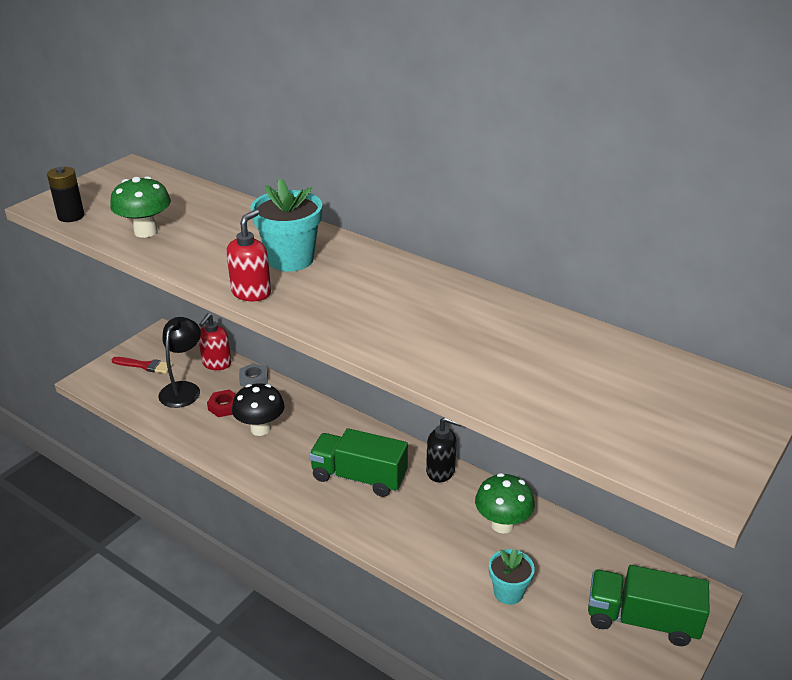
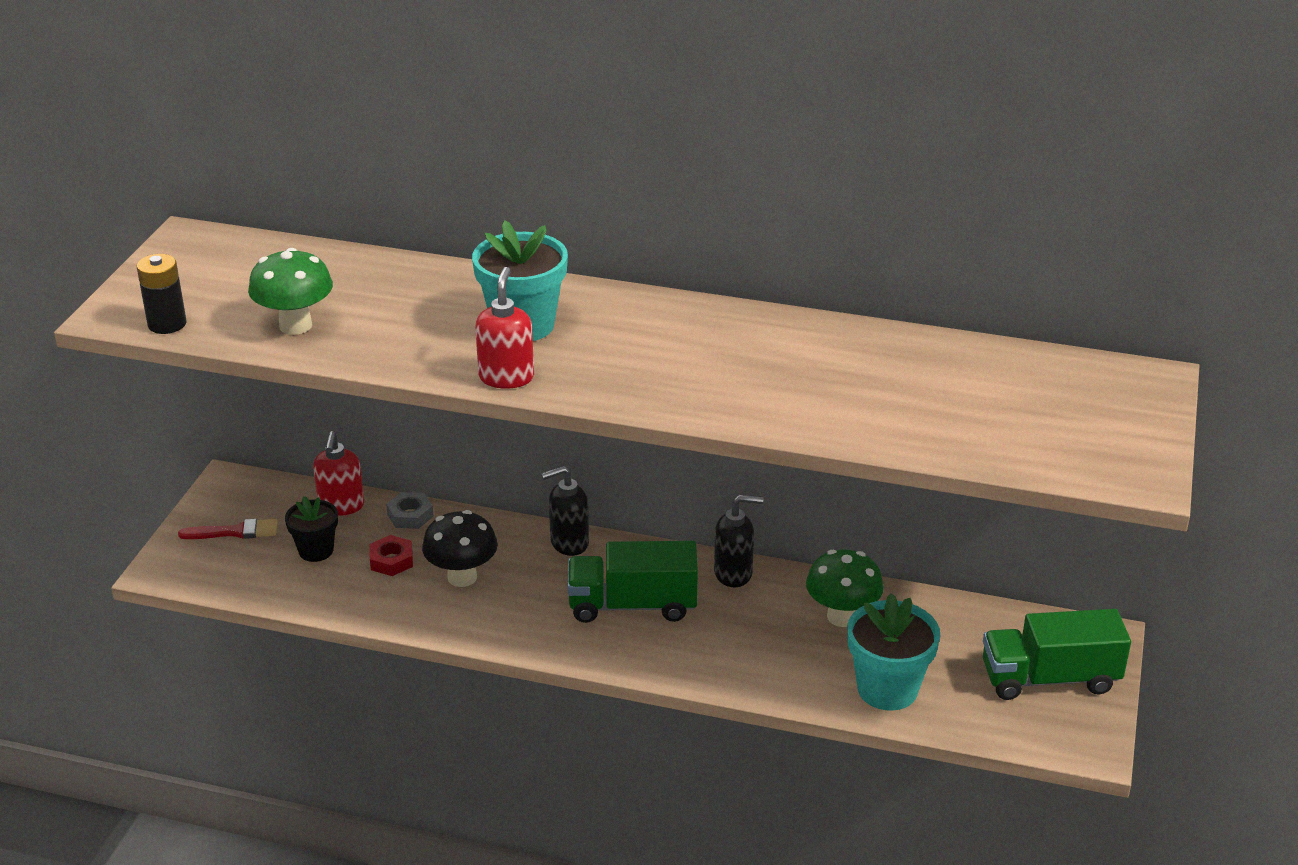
camera: 20 degrees left, 0 degrees up
black lamp [158,317,201,408] -> black flower pot [285,496,338,562]
turquoise flower pot [489,548,535,605] -> turquoise flower pot [847,593,940,711], size x1.60
none -> black soap dispenser [541,466,589,556]

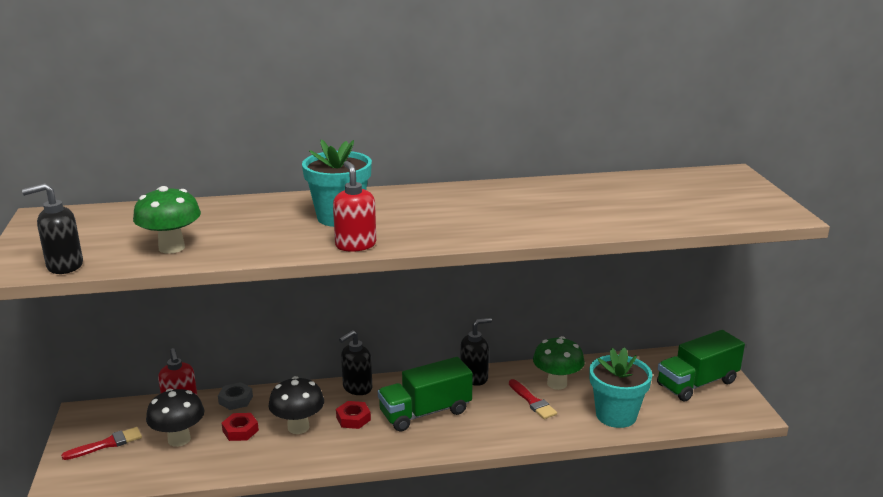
camera: 25 degrees left, 10 degrees down
black battery [137,254,186,334] -> black soap dispenser [22,183,83,274]
black flower pot [285,496,338,562] -> black mushroom [146,388,205,447]
none -> red nut [336,401,371,429]
none -> red brush [509,379,557,419]

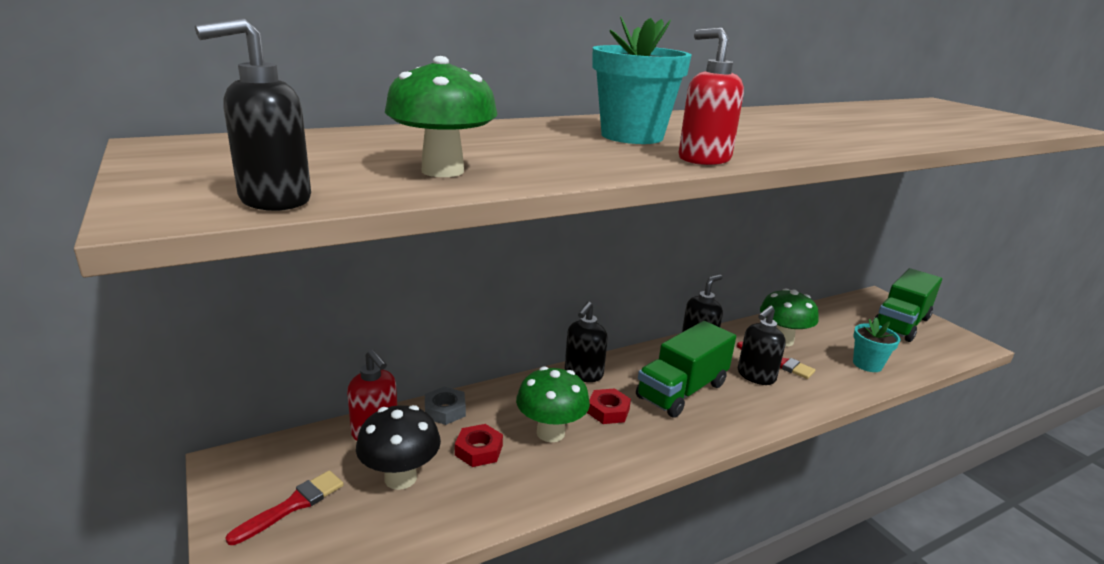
camera: 20 degrees left, 0 degrees up
black mushroom [269,376,324,434] -> green mushroom [516,367,590,442]
turquoise flower pot [589,347,652,428] -> turquoise flower pot [853,318,900,372], size x0.63
none -> black soap dispenser [738,305,786,385]

